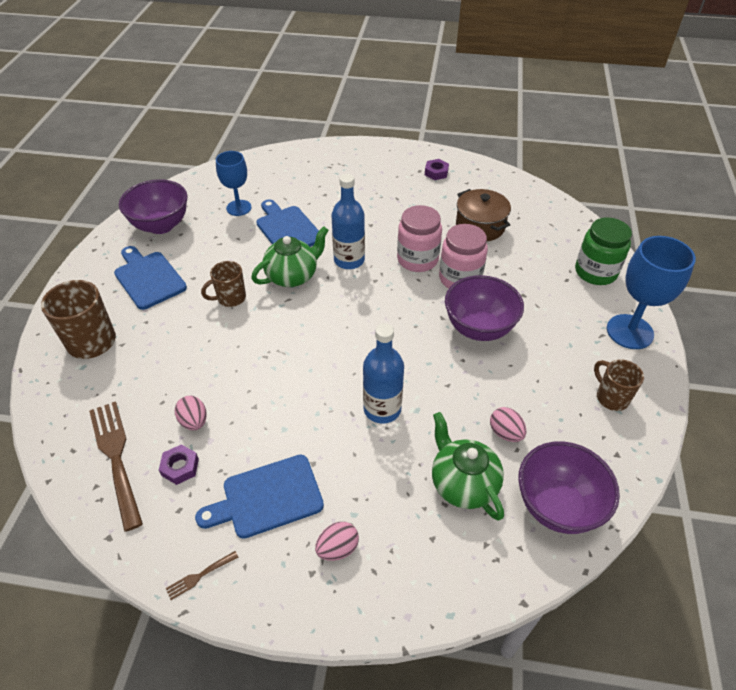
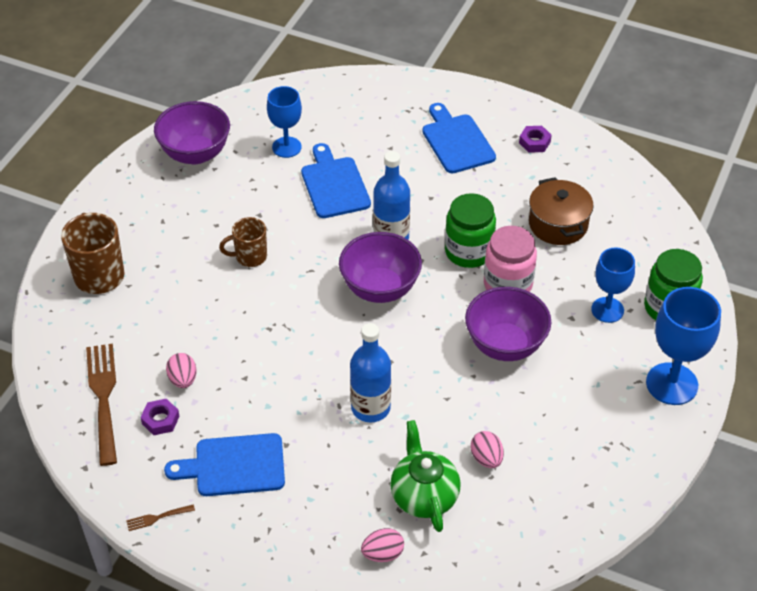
camera: 15 degrees right, 0 degrees up
blue cutting board [114,246,187,310] -> blue cutting board moved to [422,103,496,174]
green teapot [251,226,329,287] -> none
pink egg [315,522,359,561] -> pink egg moved to [361,528,404,562]
pink jar [397,205,442,272] -> green jar [445,193,496,268]
purple bowl [518,441,620,534] -> purple bowl moved to [339,232,422,303]
brown mug [594,359,644,411] -> none
none -> blue goblet [591,248,635,323]

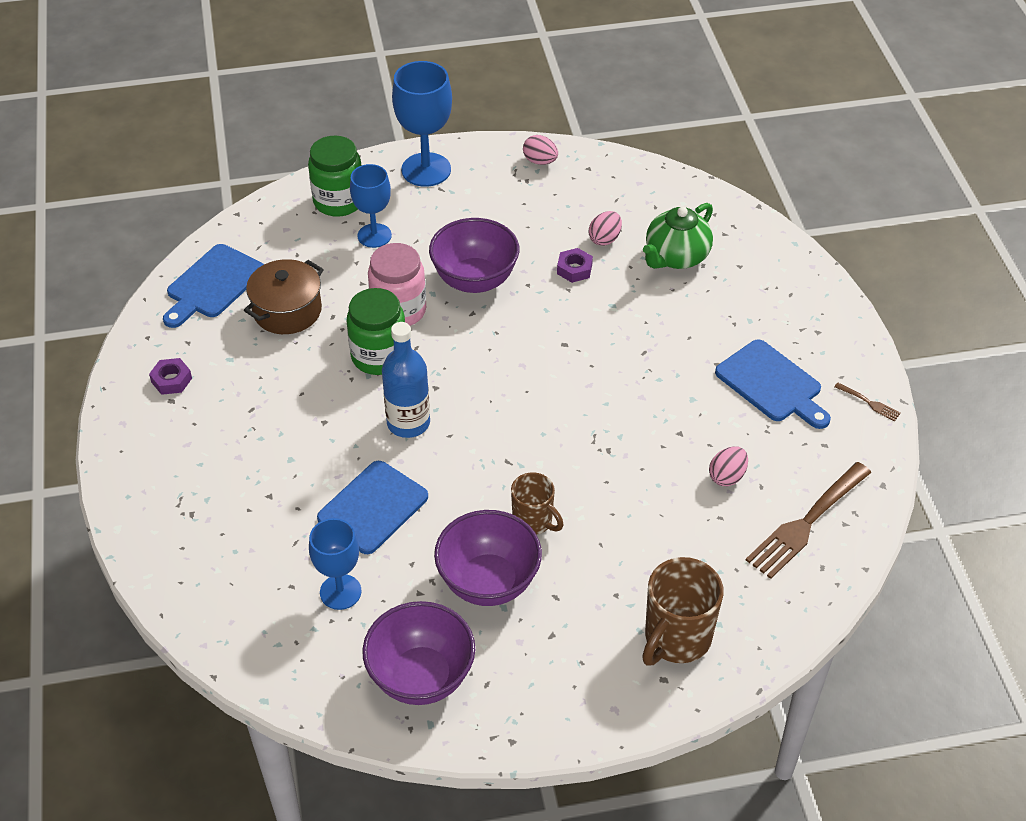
camera: 125 degrees left, 0 degrees up
purple nut [140,399,179,435] -> purple nut moved to [557,248,593,283]
purple bowl [339,232,422,303] -> purple bowl moved to [434,510,542,606]
blue bottle [350,323,391,422] -> none
pink egg [361,528,404,562] -> pink egg moved to [523,135,558,165]
blue cutting board [422,103,496,174] -> blue cutting board moved to [163,244,264,328]

